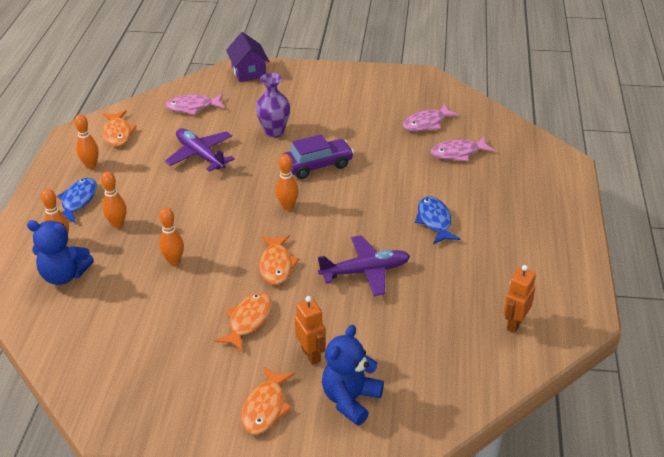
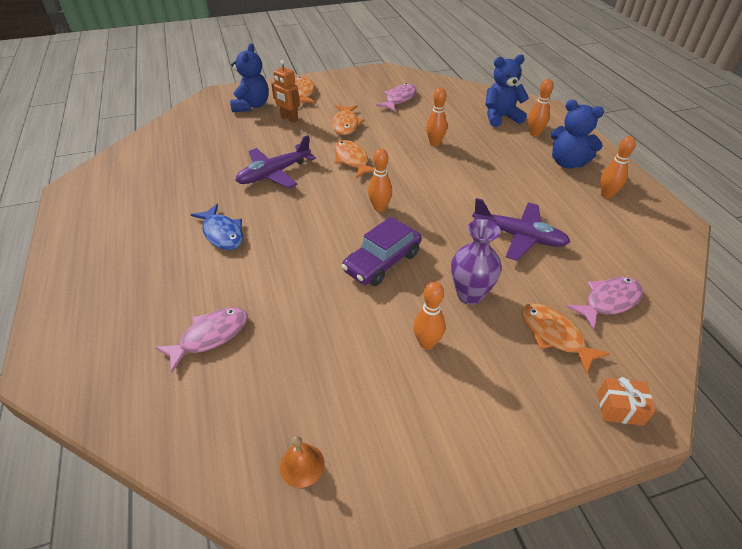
camera: 155 degrees right, 5 degrees up
blue fish [57,178,97,223] -> blue teddy bear [551,100,604,169]
orange bowling pin [101,171,127,228] -> orange bowling pin moved to [413,282,445,350]
orange fish [103,110,137,146] -> orange fish moved to [522,303,610,375]
purple house [226,32,269,82] -> orange gift [598,377,655,426]
pink fish [403,104,459,131] -> pink fish moved to [376,83,417,111]
orange robot [504,265,536,333] -> none
none -> orange bell [280,436,325,488]

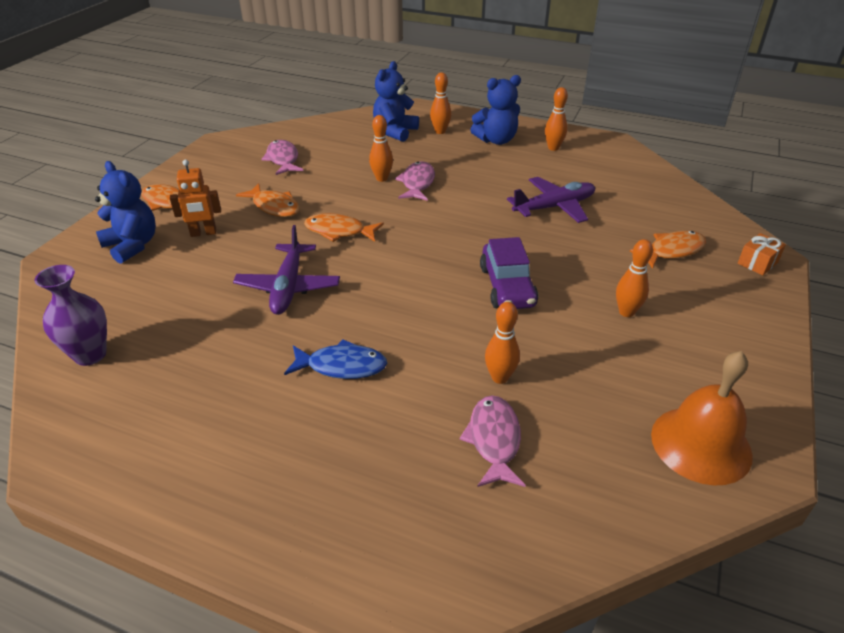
camera: 50 degrees left, 5 degrees down
orange bell [280,436,325,488] -> orange bell [651,351,753,485], size x2.14
orange bowling pin [368,149,392,212] -> orange bowling pin moved to [485,302,520,384]
purple vase [451,219,502,305] -> purple vase moved to [34,265,107,366]
orange fish [522,303,610,375] -> orange fish turned 150 degrees clockwise [630,231,706,269]
pink fish [566,277,643,330] -> pink fish moved to [395,161,435,201]

